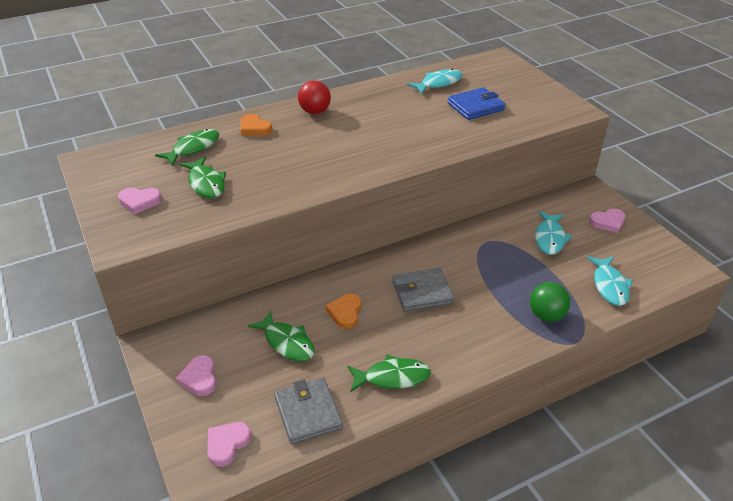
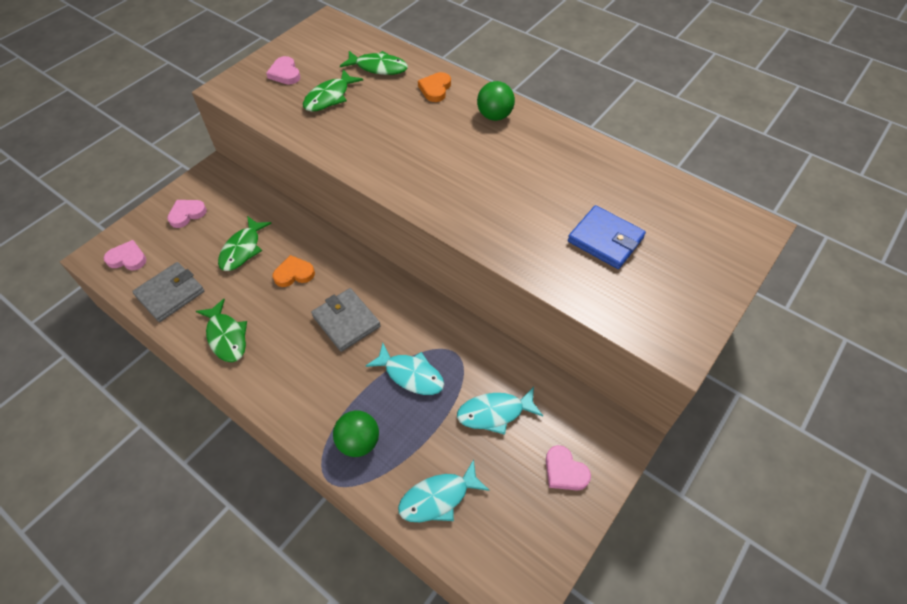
camera: 65 degrees right, 15 degrees up
red ball [298,80,331,114] -> green ball [477,81,515,121]
turquoise fish [407,69,462,95] -> turquoise fish moved to [366,343,444,395]

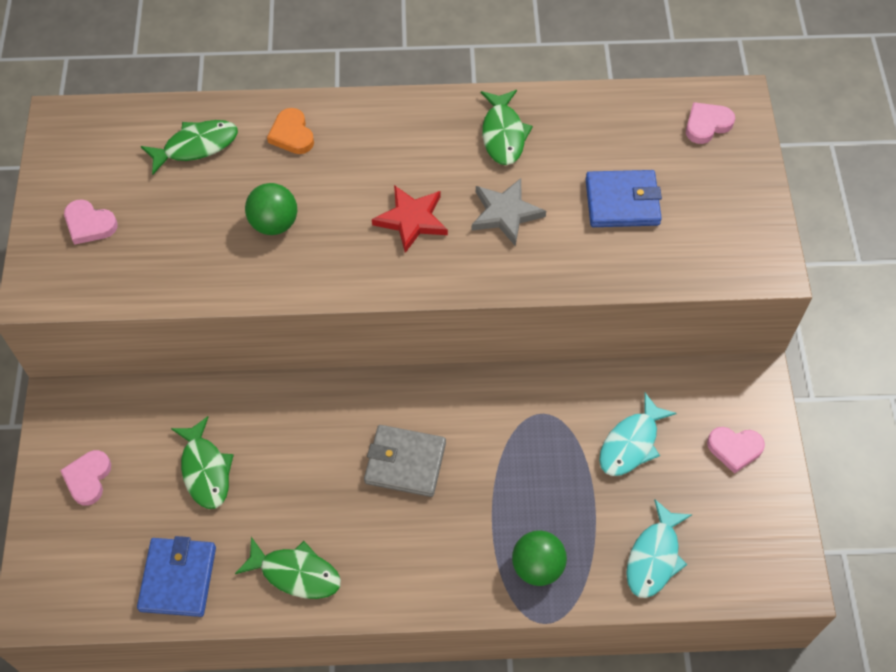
camera: 40 degrees left, 5 degrees up
pink heart [104,240,146,270] -> pink heart moved to [686,102,735,144]
grey wallet [132,262,204,322] -> blue wallet [137,536,216,617]
orange heart [272,255,315,287] -> none
green fish [303,69,363,112] -> green fish moved to [481,90,533,165]
turquoise fish [366,343,444,395] -> none
green ball [477,81,515,121] -> green ball moved to [245,183,297,235]
none -> red star [372,185,448,253]
none -> grey star [471,178,546,246]

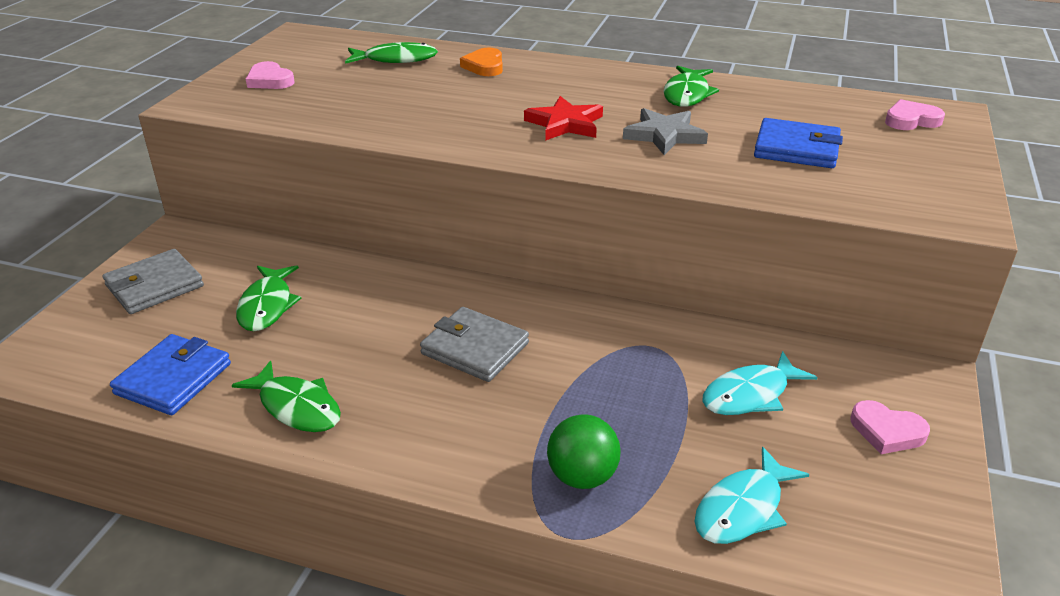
camera: 20 degrees right, 25 degrees down
pink heart [60,450,111,506] -> grey wallet [103,249,204,314]
green ball [245,183,297,235] -> none

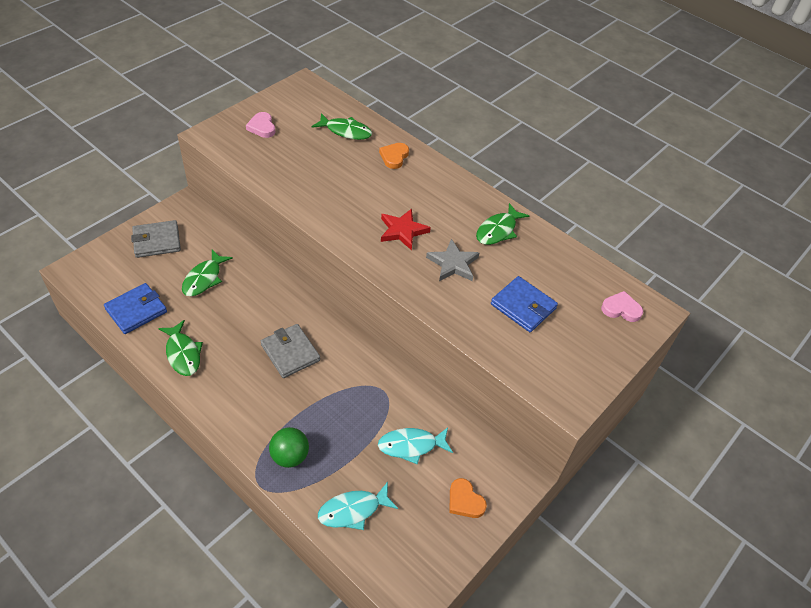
camera: 20 degrees right, 15 degrees up
pink heart [851,400,930,454] -> orange heart [450,478,487,518]

